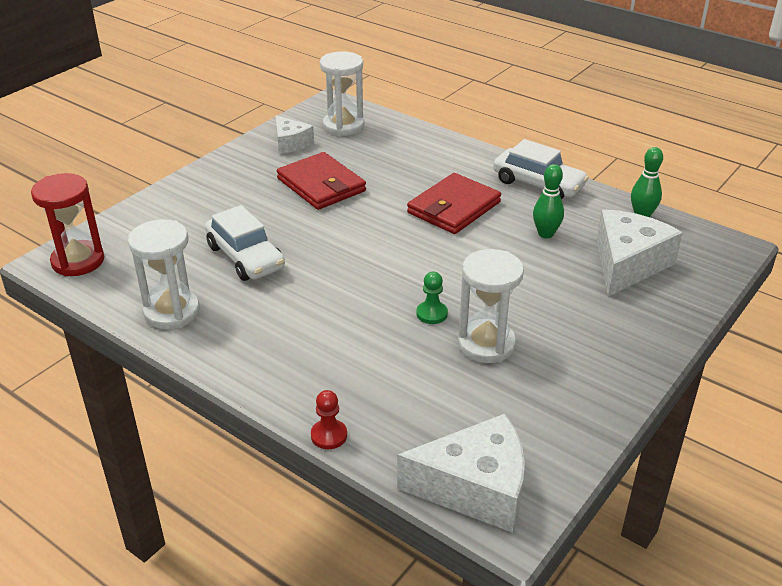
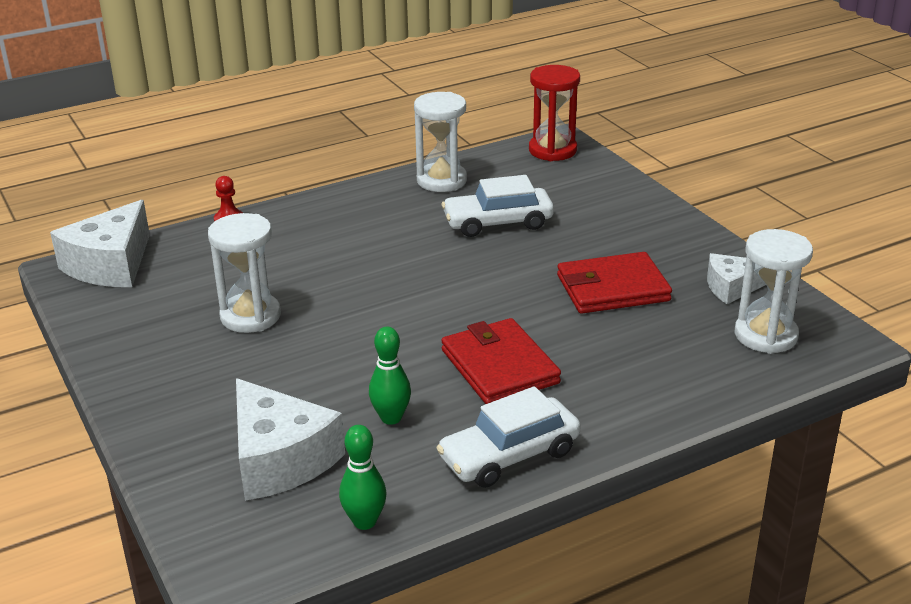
camera: 115 degrees right, 5 degrees down
green pawn [416,272,448,324] -> none

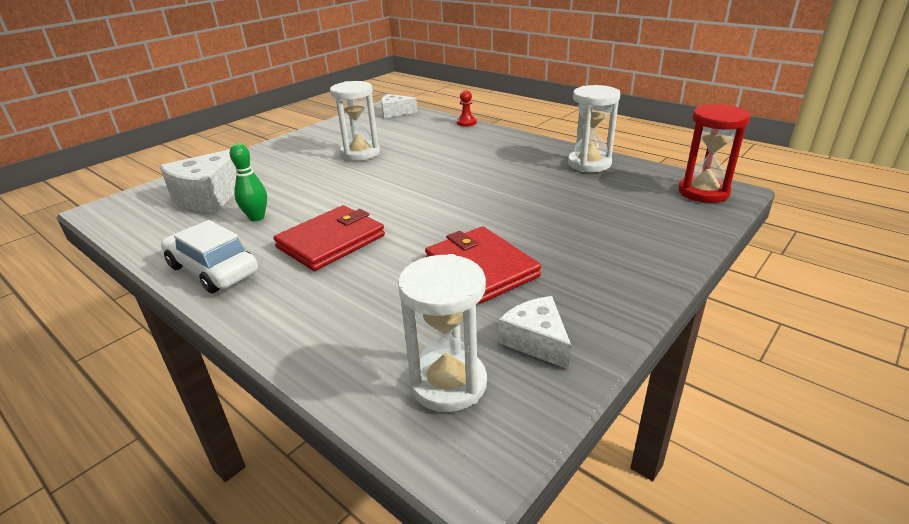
camera: 70 degrees right, 0 degrees up
white cheese [50,200,150,287] -> white cheese [381,94,418,118], size x0.59
green bowling pin [339,425,386,530] -> none
white car [442,175,554,237] -> none

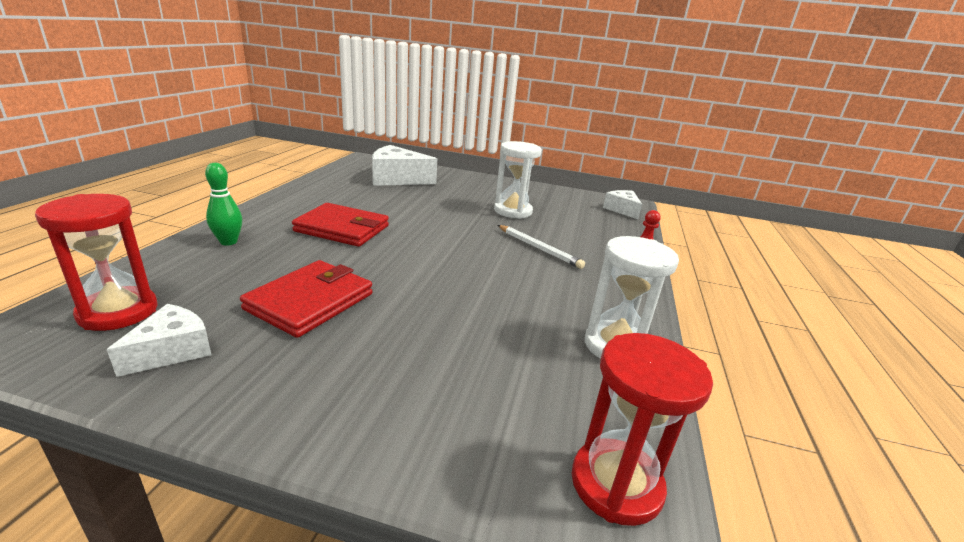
camera: 60 degrees right, 5 degrees down
white car [161,220,258,293] -> none
green bowling pin [230,143,267,221] -> green bowling pin moved to [205,163,242,245]
white hourglass [398,254,487,412] -> red hourglass [35,194,158,331]
none -> white pencil [498,225,585,269]

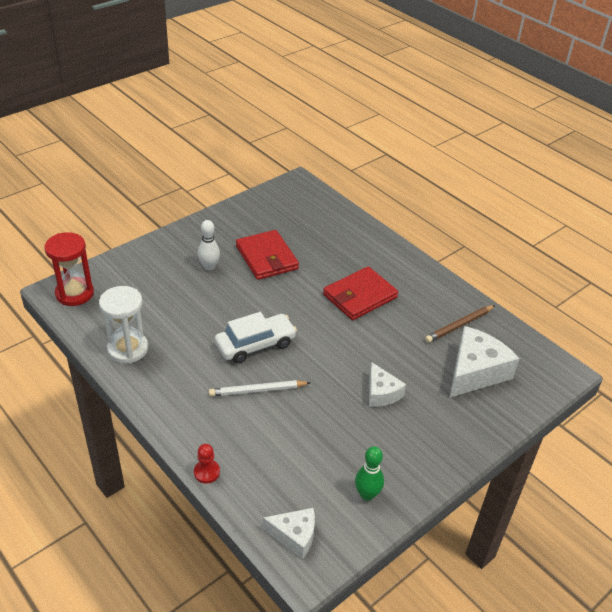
camera: 125 degrees right, 15 degrees up
red hourglass [35,194,158,331] -> none
white cheese [107,304,211,377] -> white cheese moved to [369,362,406,407]
green bowling pin [205,163,242,245] -> green bowling pin moved to [355,446,384,501]
white hourglass [494,141,542,219] -> none
none -> white bowling pin [198,220,220,270]
none -> white car [215,312,297,363]
none -> brown pencil [425,305,495,343]

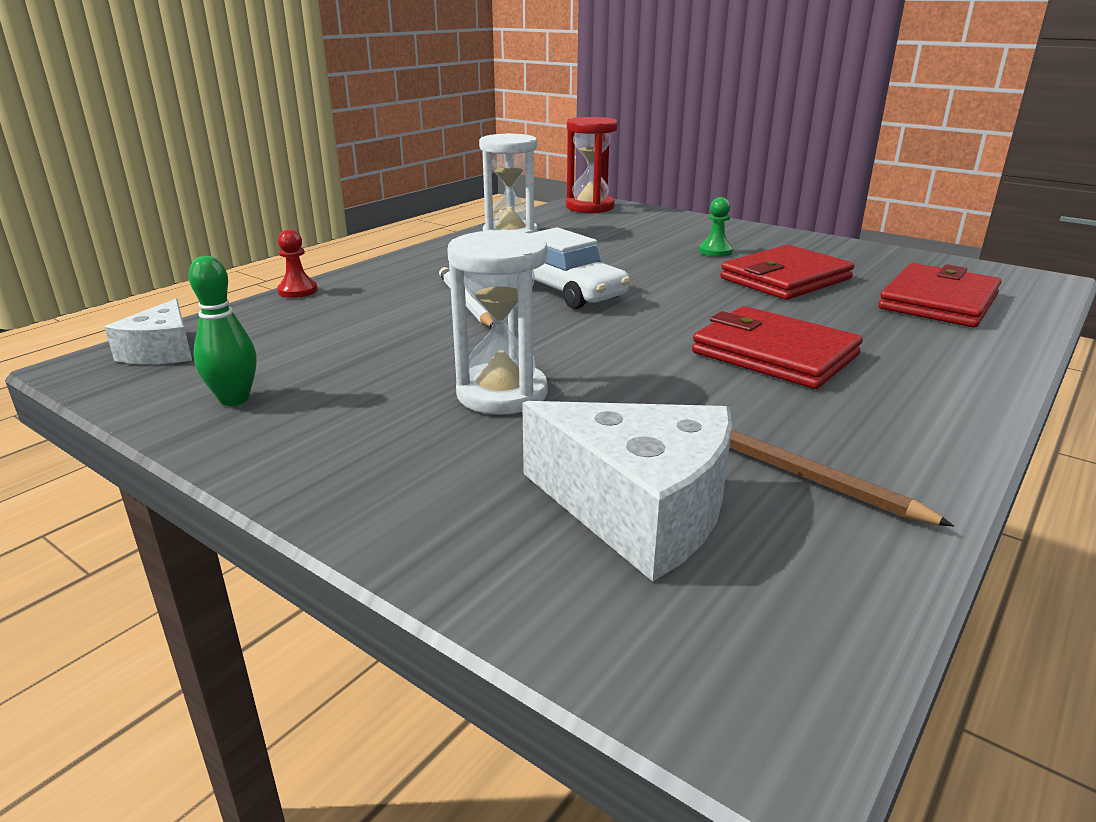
camera: 80 degrees right, 15 degrees down
white bowling pin [198,220,220,270] -> green pawn [699,197,733,257]
white cheese [369,362,406,407] -> white hourglass [447,230,548,415]
none -> red wallet [878,263,1002,327]

